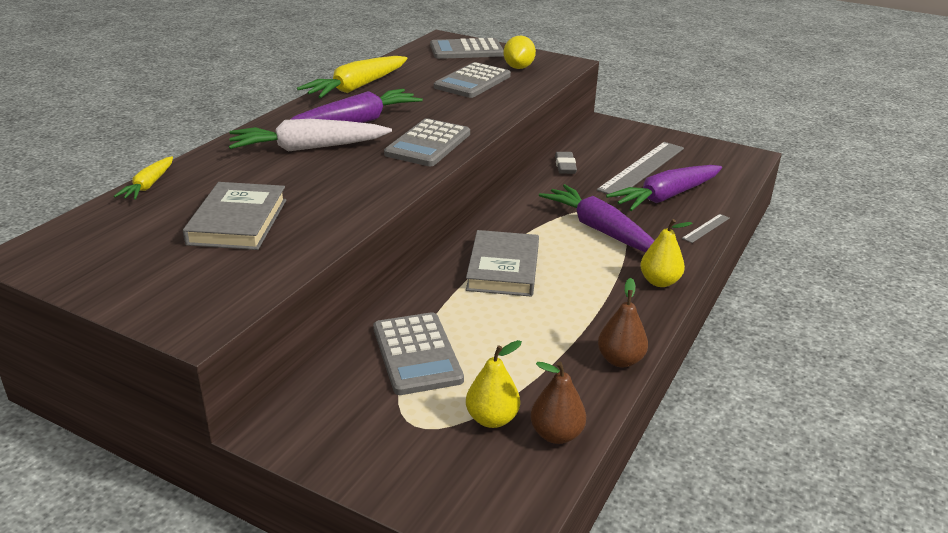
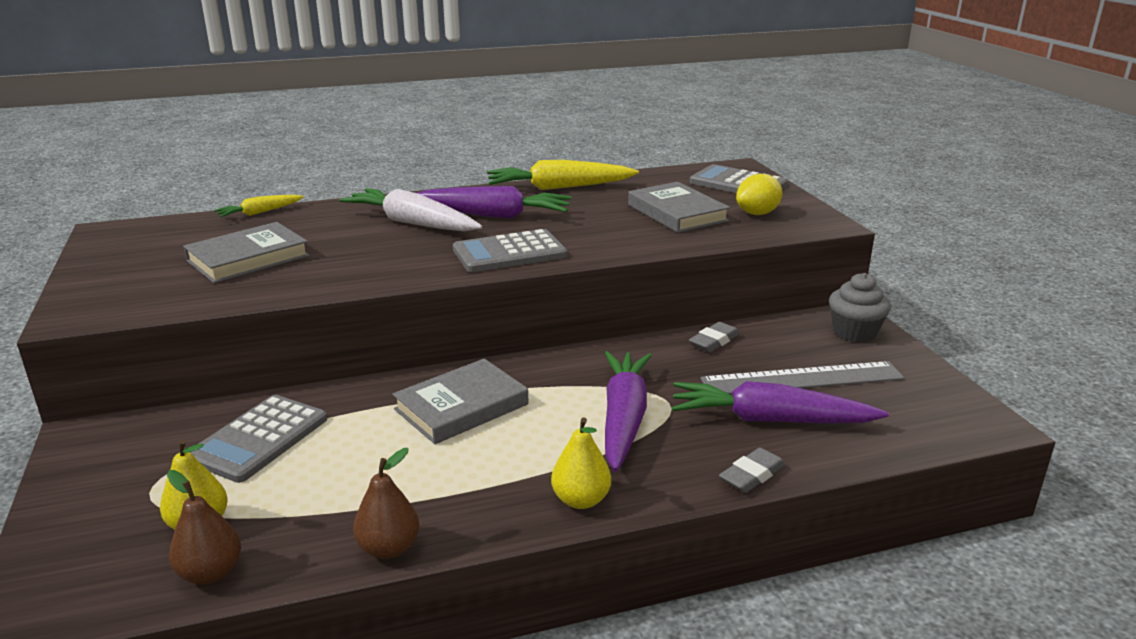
camera: 45 degrees right, 5 degrees down
grey calculator [434,62,511,98] -> grey book [628,182,730,233]
grey ruler [682,214,730,243] -> grey eraser [719,448,786,493]
none -> grey cupcake [829,273,891,342]

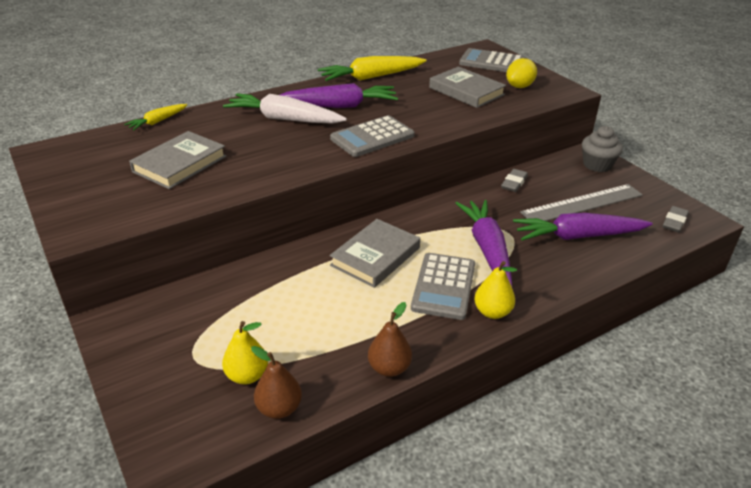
camera: 15 degrees left, 10 degrees up
grey calculator [190,395,327,483] -> grey calculator moved to [411,253,475,320]
grey eraser [719,448,786,493] -> grey eraser moved to [663,206,689,233]

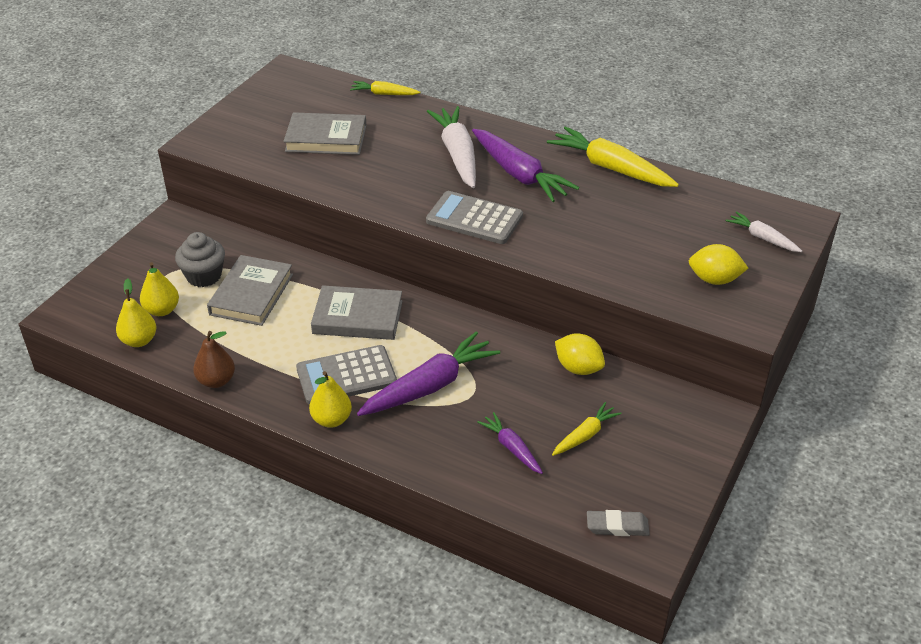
camera: 60 degrees right, 5 degrees up
brown pear [251,346,302,419] -> yellow pear [116,278,156,347]
grey book [429,66,506,108] -> grey book moved to [207,255,293,326]
grey calculator [459,48,526,72] -> white carrot [726,211,802,252]
grey eraser [501,169,528,192] -> yellow lemon [555,333,605,375]
purple carrot [513,213,653,241] -> purple carrot [477,412,543,474], size x0.54
grey ruler [520,184,643,221] -> yellow carrot [552,402,622,456]
grey cupcake [582,126,623,172] -> grey cupcake moved to [175,232,225,287]

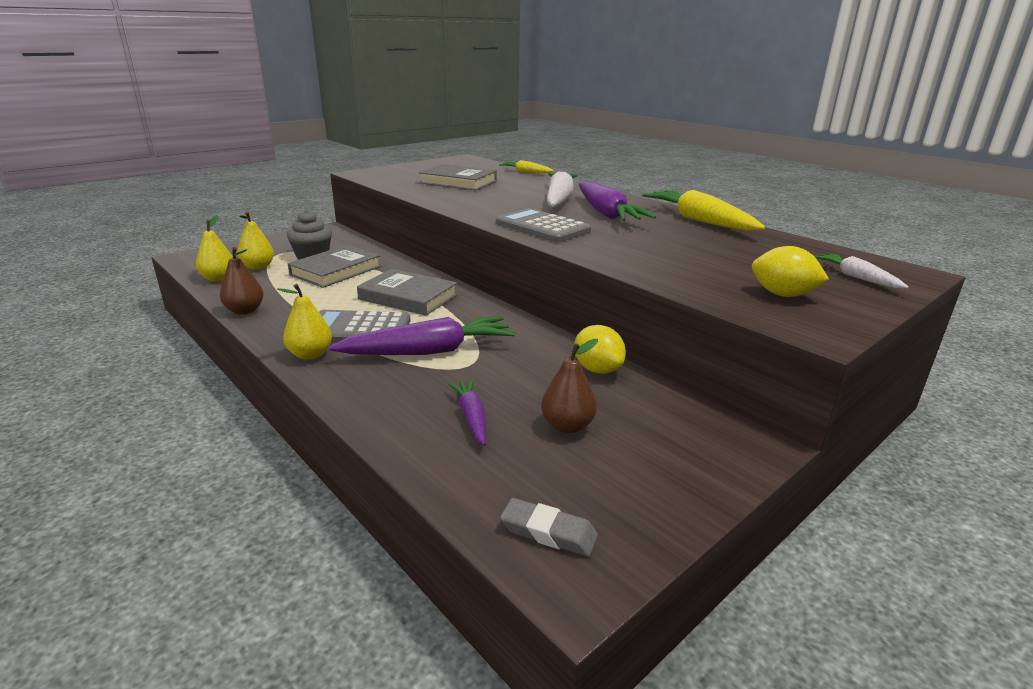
camera: 20 degrees right, 15 degrees down
yellow carrot [552,402,622,456] -> brown pear [541,339,598,433]

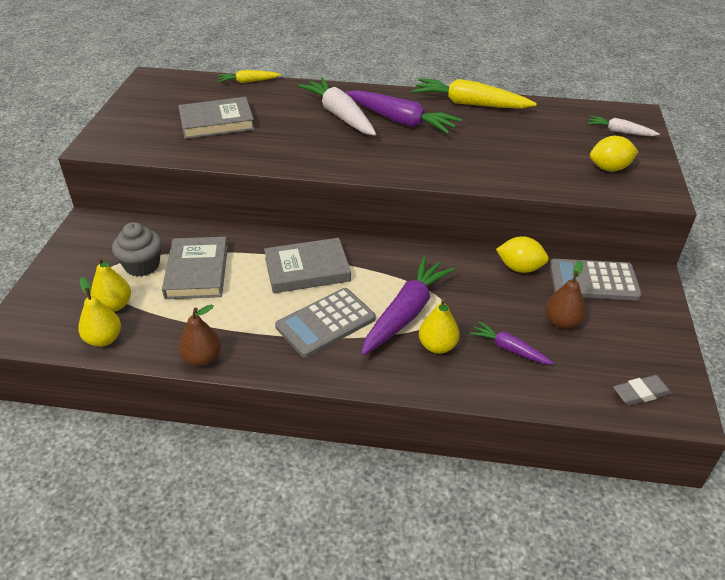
camera: 40 degrees left, 15 degrees up
yellow pear [277,284,332,360] -> yellow pear moved to [419,298,460,354]
grey calculator [496,208,591,242] -> grey calculator moved to [549,259,642,300]

